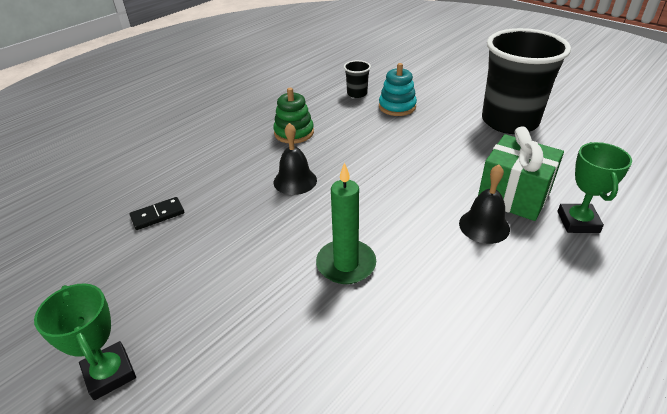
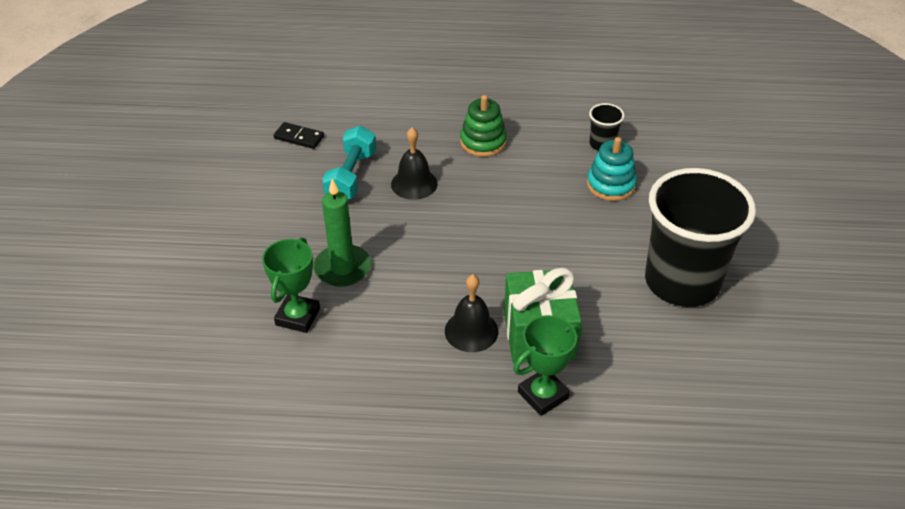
camera: 50 degrees right, 5 degrees up
green trophy [34,283,136,400] -> green trophy moved to [262,237,320,333]
none -> turquoise dumbbell [322,126,376,199]

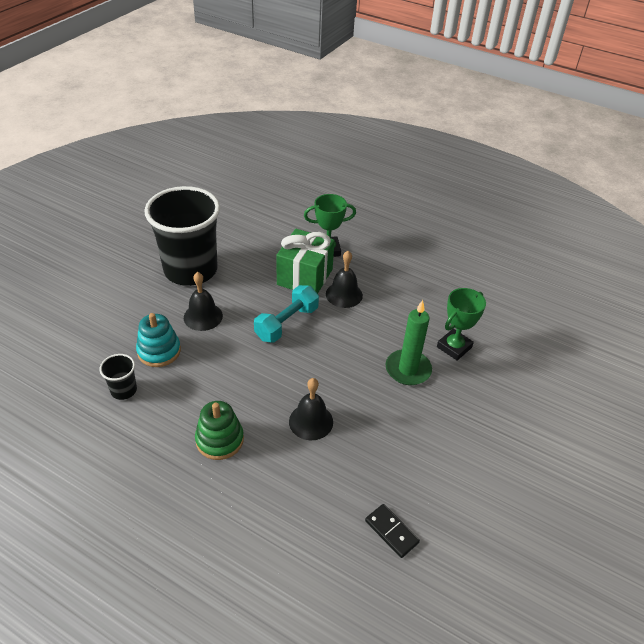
camera: 155 degrees left, 0 degrees up
turquoise dumbbell [322,126,376,199] -> turquoise dumbbell moved to [254,285,319,343]
none -> black bell [184,272,223,331]

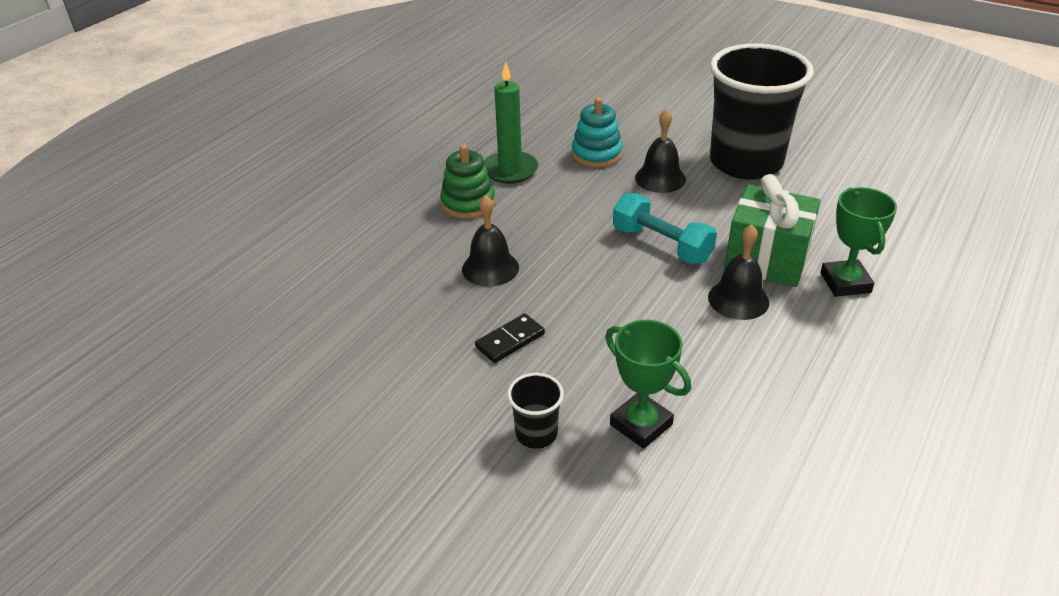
camera: 95 degrees right, 5 degrees down
black cup [100,354,137,400] -> black cup moved to [507,373,564,449]
black domino [365,504,420,558] -> black domino moved to [475,313,545,363]
green candle [386,300,432,385] -> green candle moved to [484,62,538,184]

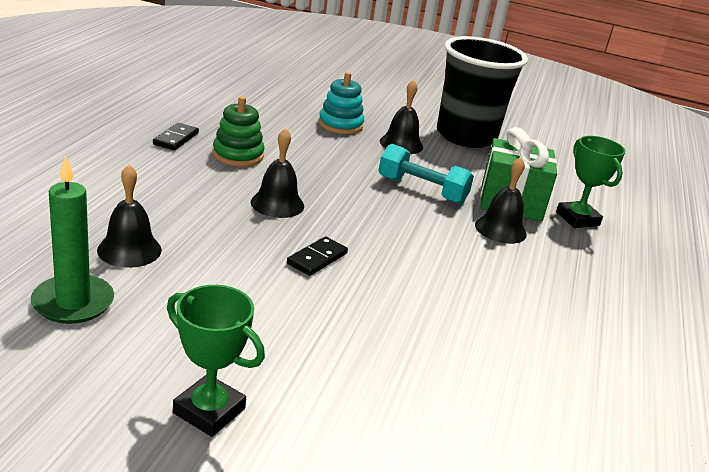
camera: 20 degrees left, 10 degrees down
green candle [484,62,538,184] -> green candle moved to [31,156,114,324]
black cup [507,373,564,449] -> none
green trophy [605,320,691,449] -> green trophy moved to [167,285,265,437]
none -> black bell [97,165,162,268]
none -> black domino [153,123,199,150]

